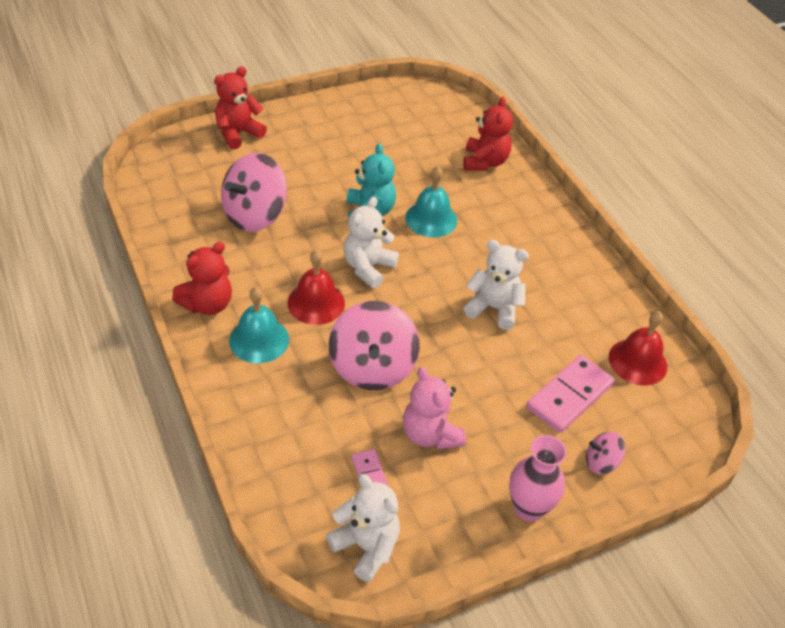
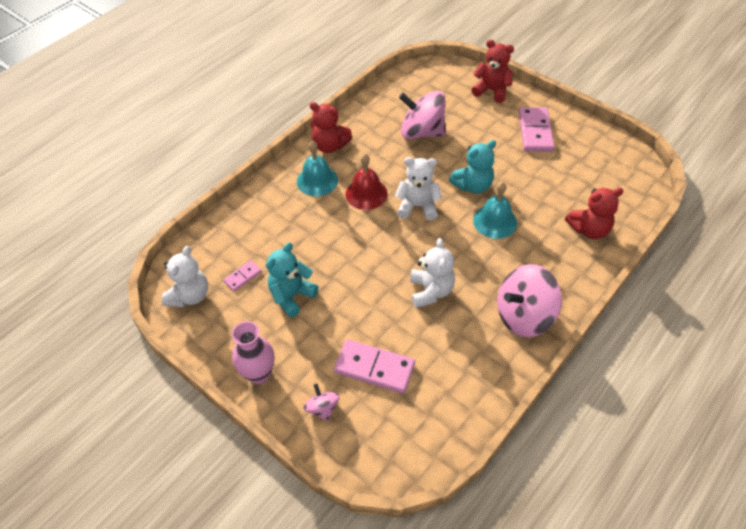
camera: 70 degrees right, 5 degrees up
pink spinning top [329,301,420,390] -> pink spinning top moved to [497,264,562,337]
pink teddy bear [403,367,466,450] -> turquoise teddy bear [266,243,319,317]
red bell [609,311,667,386] -> none
none -> pink domino [519,107,554,152]

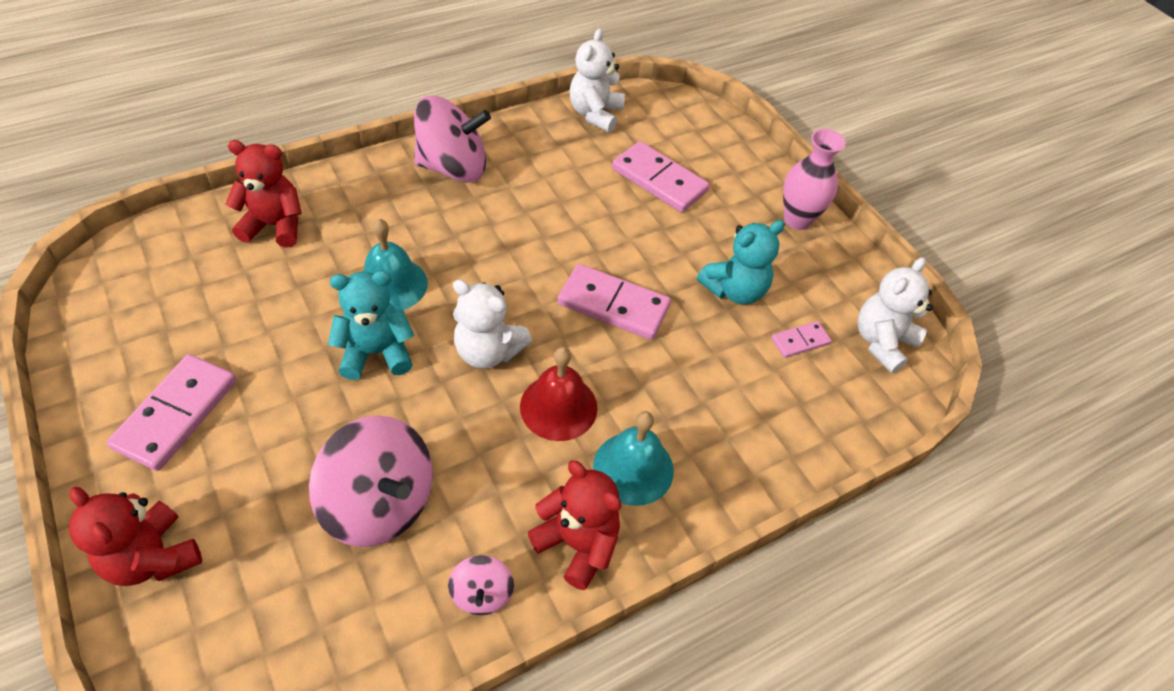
camera: 165 degrees left, 0 degrees up
pink spinning top [304,384,340,421] -> pink spinning top moved to [448,555,514,615]
white teddy bear [410,238,455,308] -> white teddy bear moved to [569,28,625,132]
none -> pink domino [557,264,671,340]

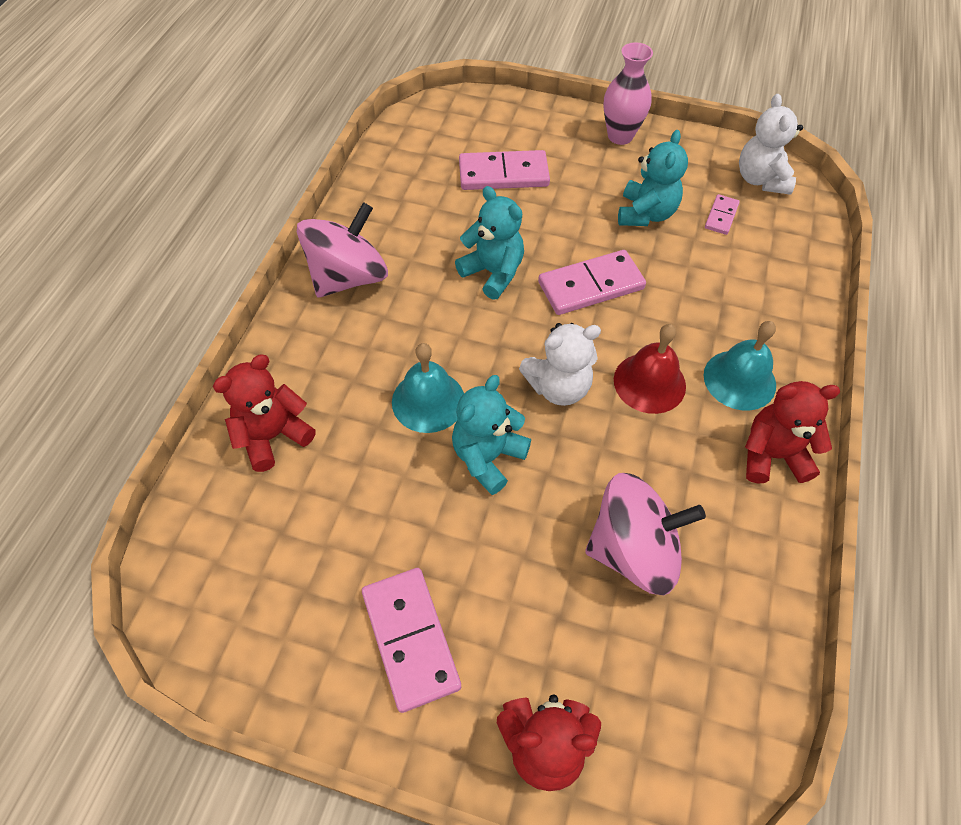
camera: 40 degrees left, 5 degrees up
pink spinning top [448,555,514,615] -> none
white teddy bear [569,28,625,132] -> none
none -> turquoise teddy bear [455,186,524,300]

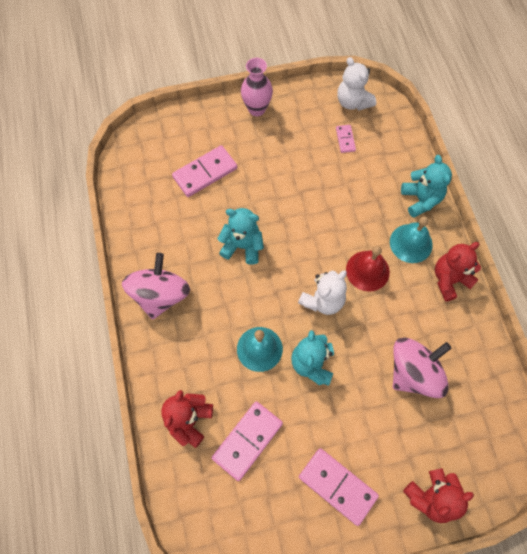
camera: 30 degrees left, 10 degrees up
pink domino [538,250,646,315] -> pink domino moved to [212,401,283,481]
turquoise teddy bear [618,130,688,226] -> turquoise teddy bear moved to [401,155,452,218]

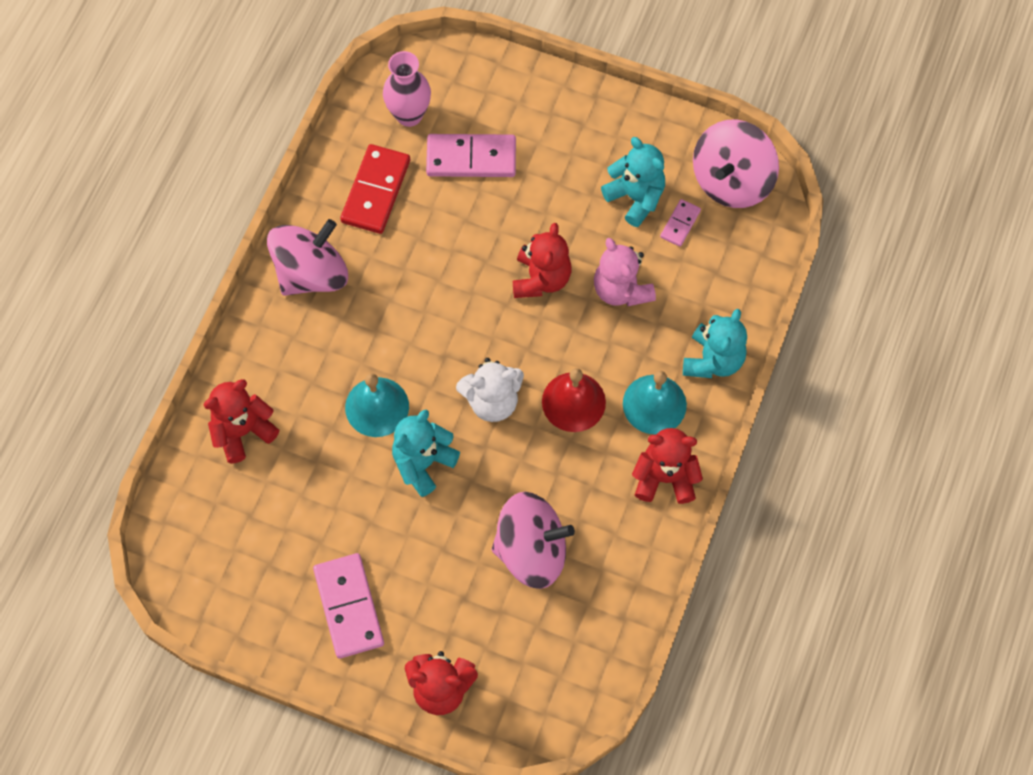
camera: 35 degrees right, 0 degrees up
pink domino [212,401,283,481] -> none
turquoise teddy bear [217,208,264,265] -> turquoise teddy bear moved to [601,137,665,227]
pink vase [241,58,273,116] -> pink vase moved to [383,51,431,127]
white teddy bear [337,57,376,110] -> pink spinning top [693,120,779,208]
none -> red domino [340,144,410,234]
none -> red teddy bear [513,223,572,298]
none -> pink teddy bear [594,238,656,306]

